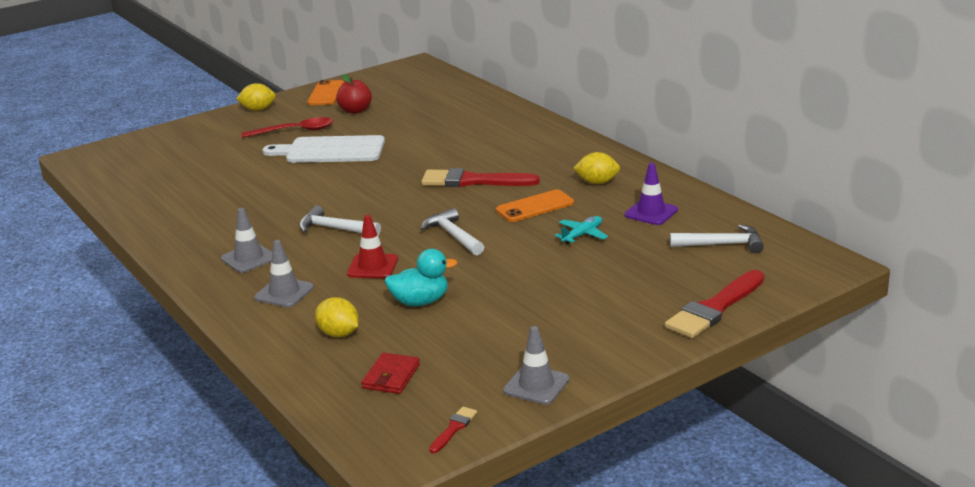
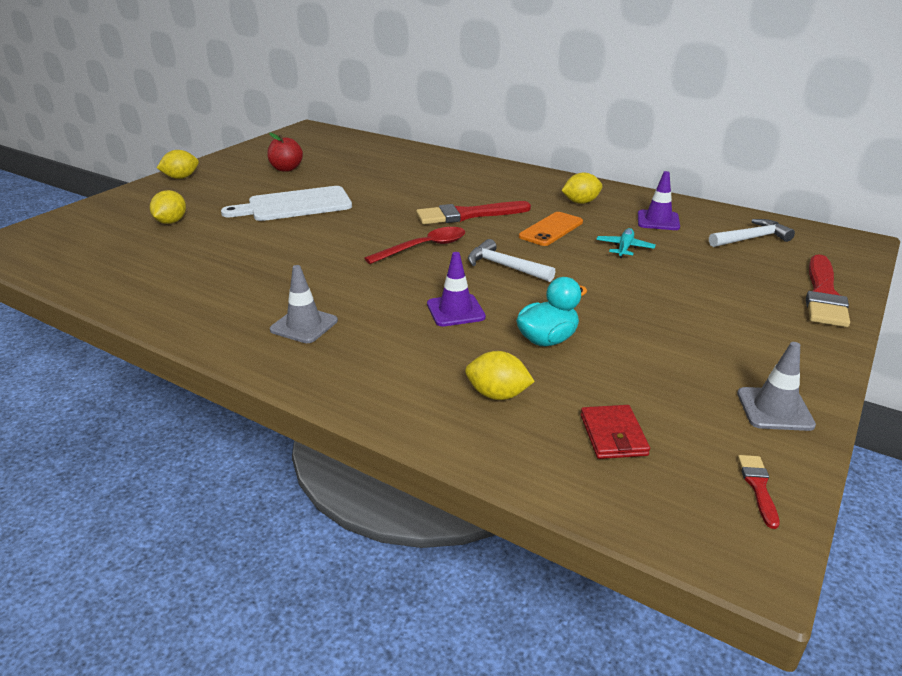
camera: 25 degrees left, 5 degrees up
red spoon [242,117,333,138] -> red spoon moved to [364,227,465,264]
grey traffic cone [254,240,314,307] -> none
white hammer [299,205,381,235] -> none
orange phone [307,80,344,105] -> none
red traffic cone [347,215,398,278] -> purple traffic cone [427,252,486,326]
none -> yellow lemon [150,190,186,224]

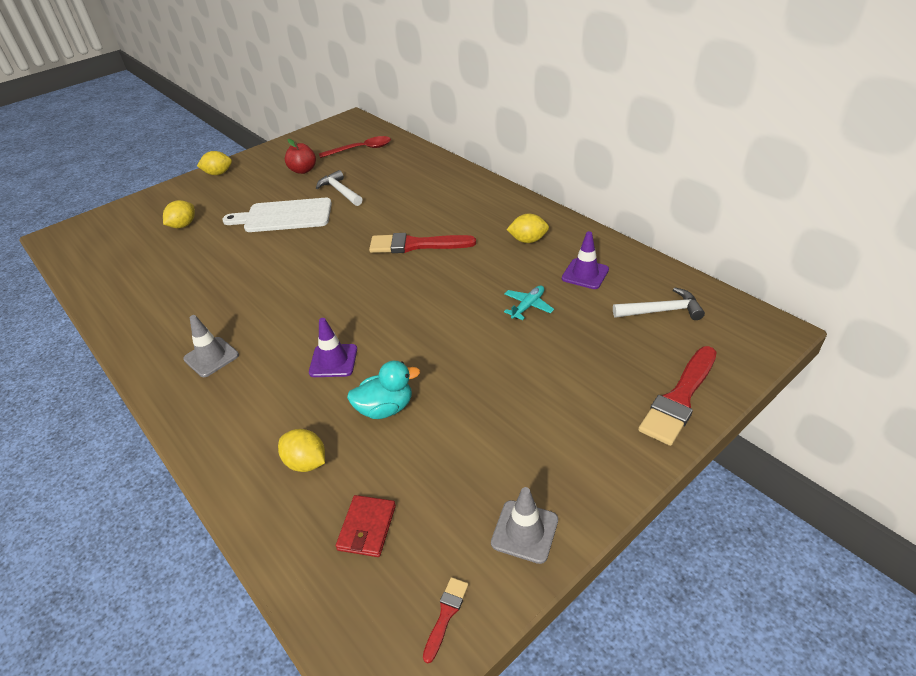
camera: 20 degrees right, 10 degrees up
red spoon [364,227,465,264] -> red spoon moved to [319,136,391,158]
white hammer [468,239,555,282] -> white hammer moved to [316,170,363,206]
orange phone [519,212,583,246] -> none

